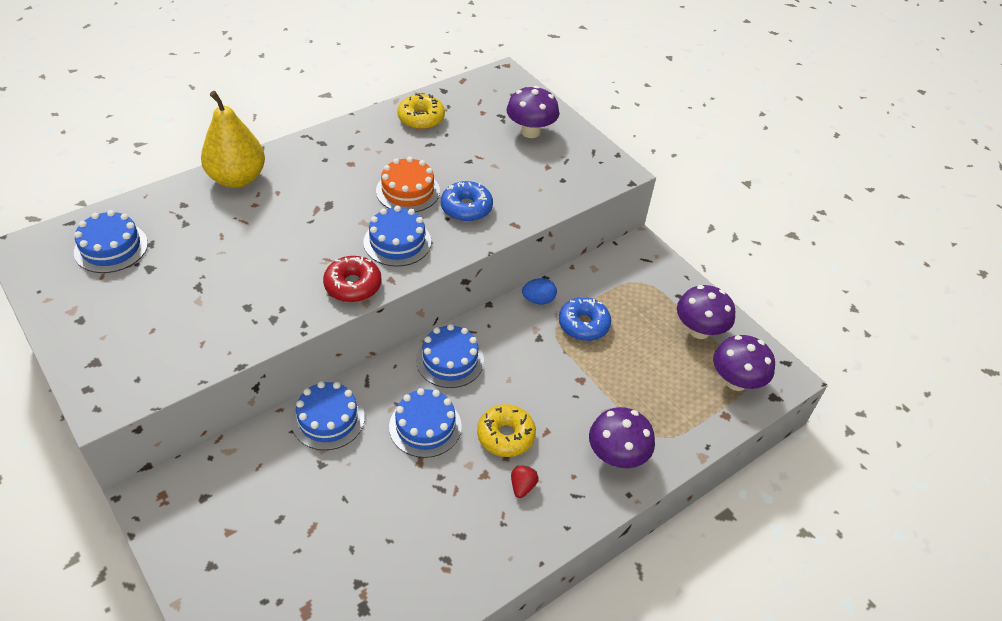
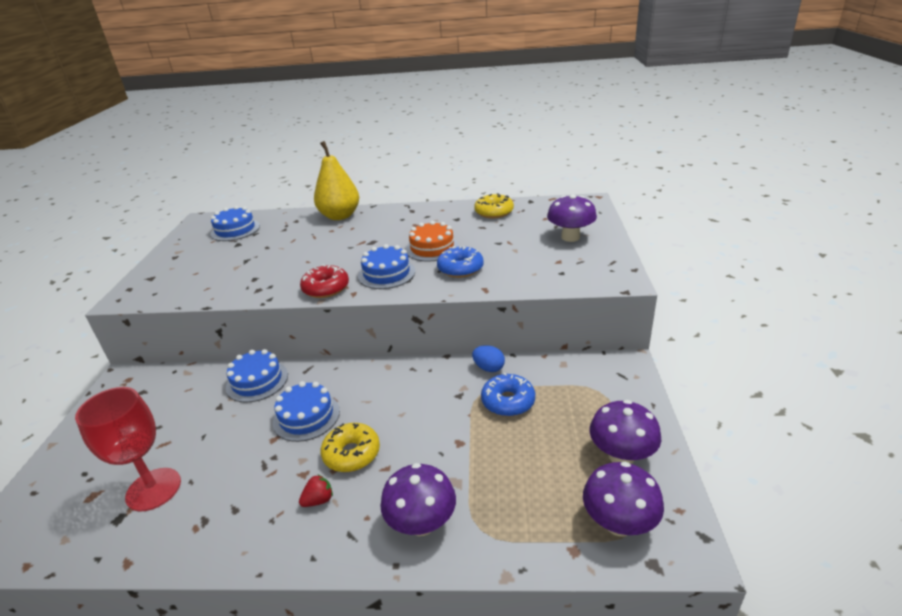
camera: 45 degrees right, 15 degrees down
blue cake [416,324,484,388] -> none
none -> red goblet [75,387,181,512]

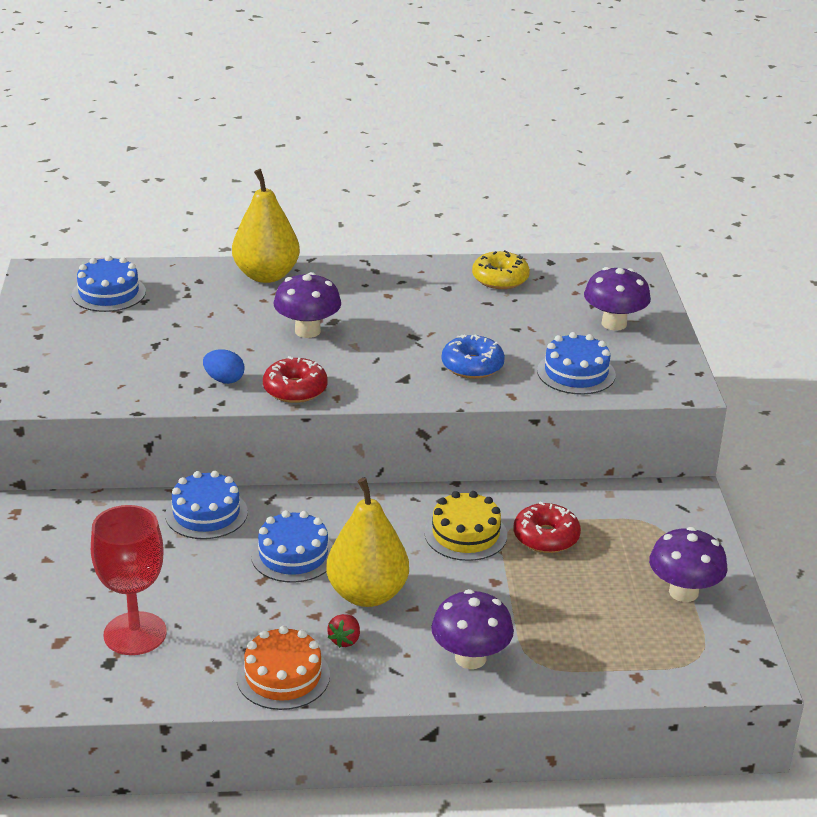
camera: 10 degrees left, 0 degrees up
red strawberry [299,474,333,507] -> red strawberry turned 150 degrees clockwise [327,614,360,648]
yellow donut [321,423,380,472] -> yellow pear [326,478,409,607]
blue cake [358,244,415,289] -> blue cake moved to [537,332,616,395]
orange cake [406,221,459,262] -> orange cake moved to [237,626,330,710]
blue egg [472,345,505,372] -> blue egg moved to [203,349,245,384]
blue donut [481,373,535,416] -> red donut [514,501,581,553]
purple mushroom [583,462,664,537] -> purple mushroom moved to [274,272,341,338]
none -> yellow cake [424,491,507,561]

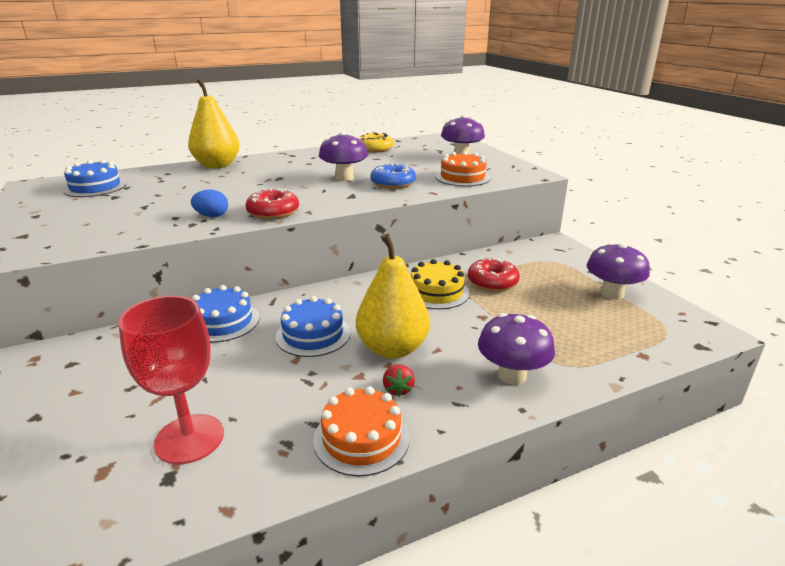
camera: 20 degrees left, 5 degrees down
purple mushroom [274,272,341,338] -> purple mushroom moved to [319,132,368,181]
blue cake [537,332,616,395] -> orange cake [436,151,490,187]

